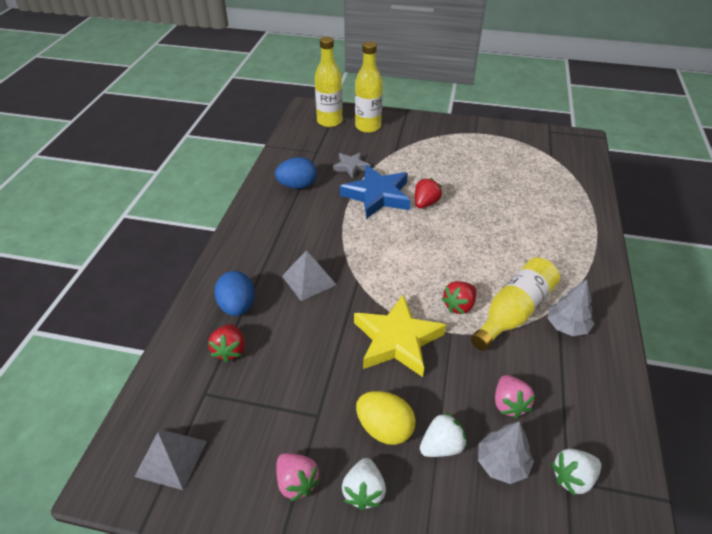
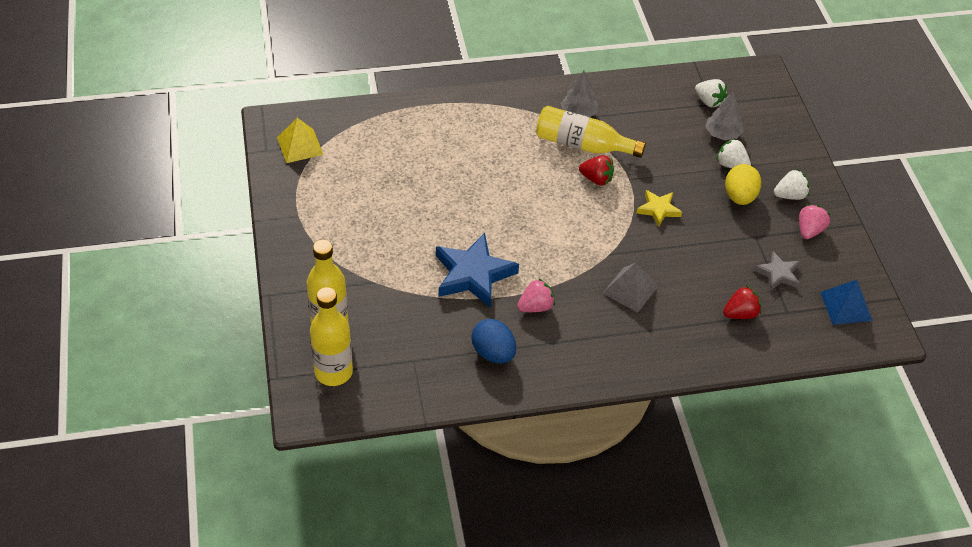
camera: 115 degrees left, 5 degrees up
grey pyramid [134,429,207,490] -> blue pyramid [820,280,873,325]
blue egg [214,271,255,316] -> none
grey star [333,152,370,179] -> grey star moved to [754,251,800,291]
yellow star [354,295,446,377] -> yellow star [636,190,682,227], size x0.55
red strawberry [415,178,442,208] -> none
pink strawberry [495,375,535,419] -> pink strawberry moved to [517,278,555,312]
none -> yellow pyramid [277,118,324,163]

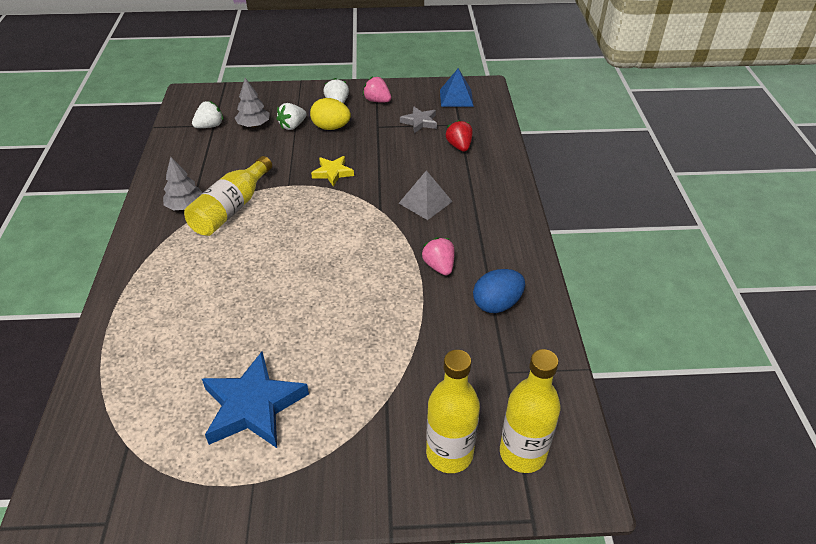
camera: 80 degrees left, 5 degrees down
yellow pyramid [277,118,324,163] -> none
blue star [436,233,519,308] -> blue star moved to [202,351,309,448]
red strawberry [579,155,614,185] -> none

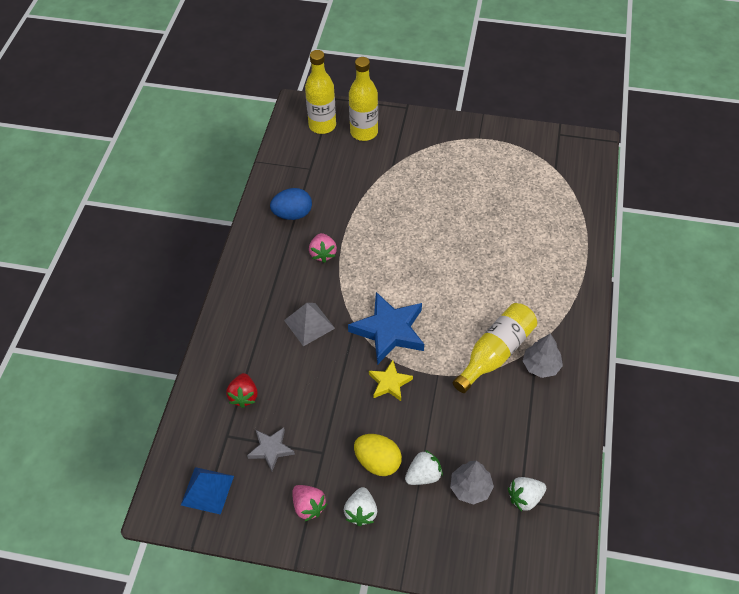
camera: 165 degrees left, 10 degrees up
blue star [202,351,309,448] -> blue star moved to [348,292,424,365]

